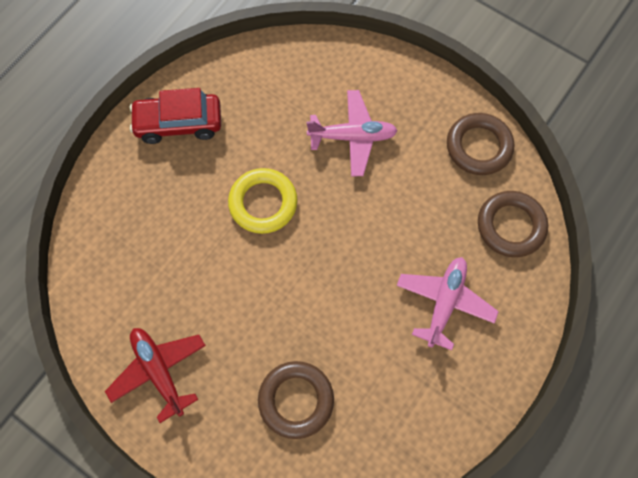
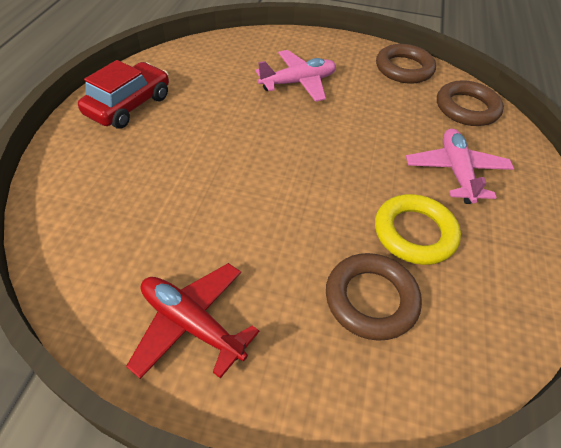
camera: 25 degrees left, 20 degrees down
red car [130,88,221,144] -> red car turned 150 degrees clockwise [78,60,169,129]
yellow ring [228,168,298,234] -> yellow ring moved to [375,194,461,265]

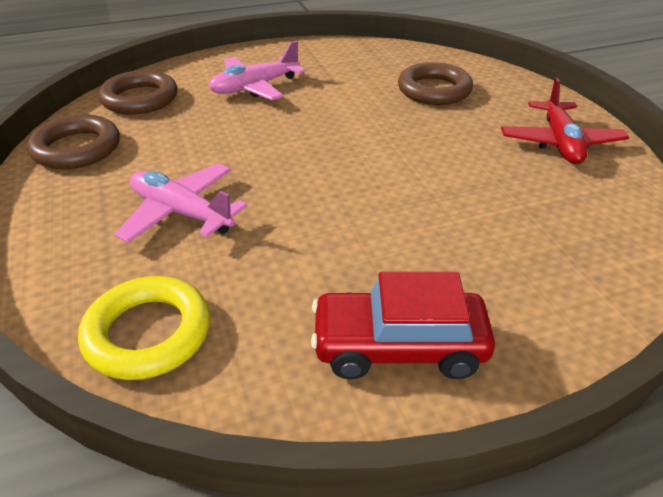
camera: 120 degrees left, 10 degrees down
yellow ring [375,194,461,265] -> yellow ring moved to [78,276,210,380]

